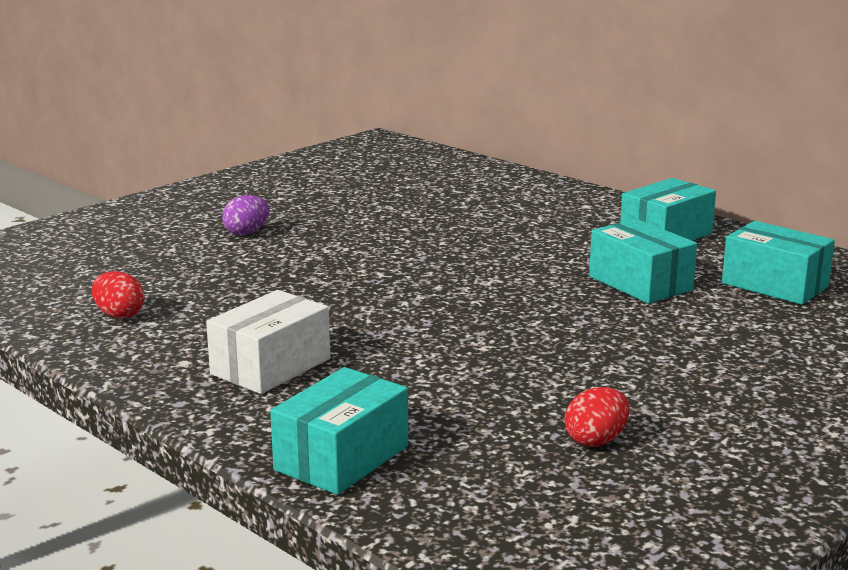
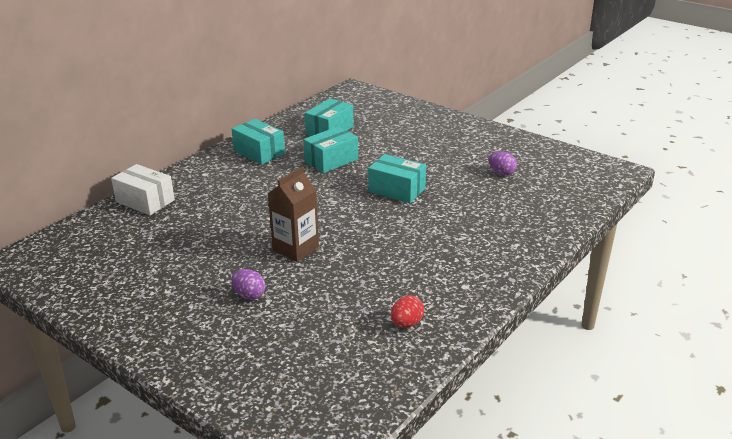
camera: 95 degrees left, 10 degrees up
white box [206,290,330,394] -> white box moved to [111,164,175,215]
turquoise box [270,367,408,495] -> turquoise box moved to [368,154,426,203]
red egg [565,387,629,447] -> purple egg [489,151,517,175]
none -> brown carton [268,167,319,262]

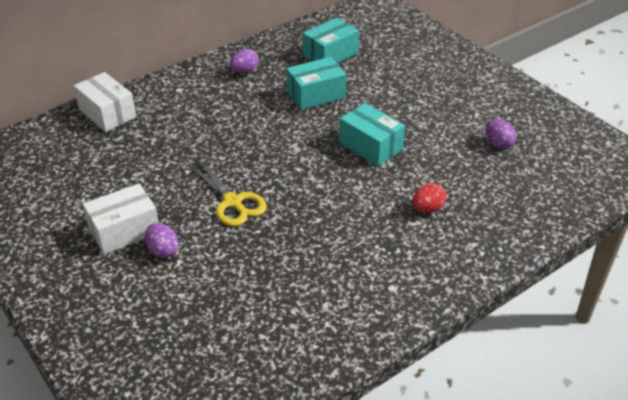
camera: 15 degrees right, 10 degrees up
turquoise box [232,119,285,165] -> purple egg [230,49,259,73]
brown carton [268,167,319,262] -> yellow scissors [189,160,267,226]
red egg [391,295,424,327] -> red egg moved to [413,183,447,213]
none -> white box [83,183,159,254]

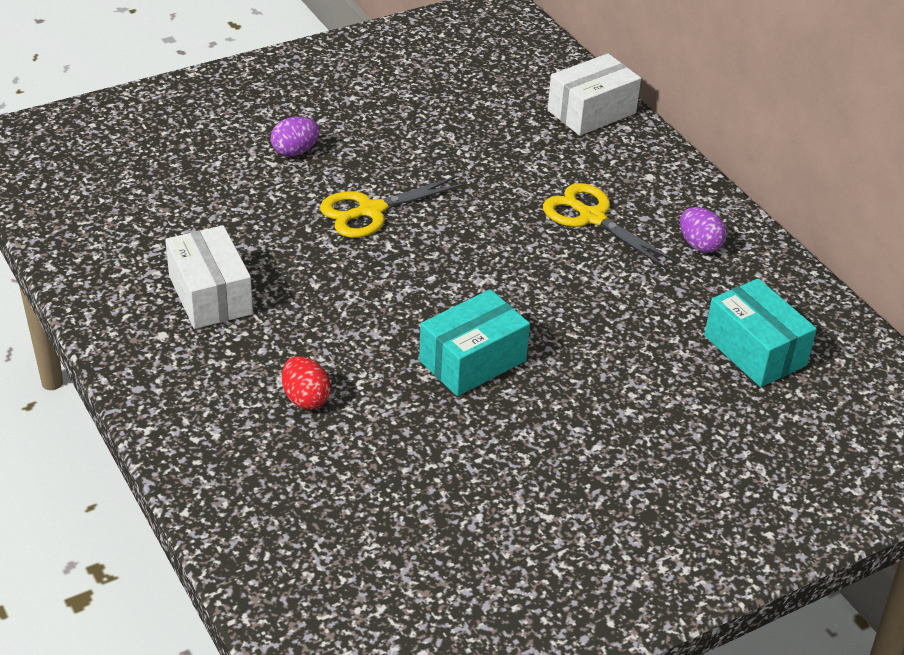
camera: 95 degrees right, 0 degrees up
white box [83,183,159,254] -> white box moved to [165,225,253,329]
turquoise box [286,57,346,110] -> none
purple egg [486,119,517,149] -> none
none -> yellow scissors [543,183,678,269]

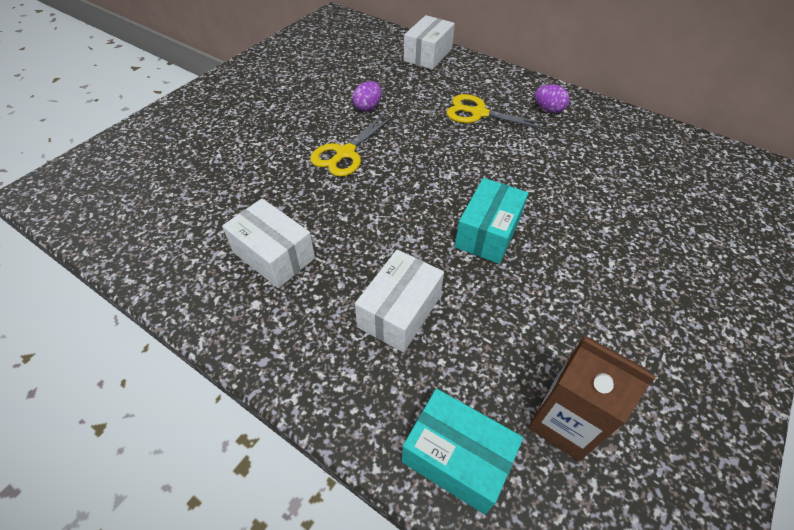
camera: 25 degrees left, 10 degrees up
purple egg [271,117,320,157] -> purple egg moved to [352,81,382,111]
red egg [282,356,331,409] -> white box [355,250,444,352]
turquoise box [704,278,817,387] -> turquoise box moved to [402,389,523,514]
none -> brown carton [528,335,656,461]

